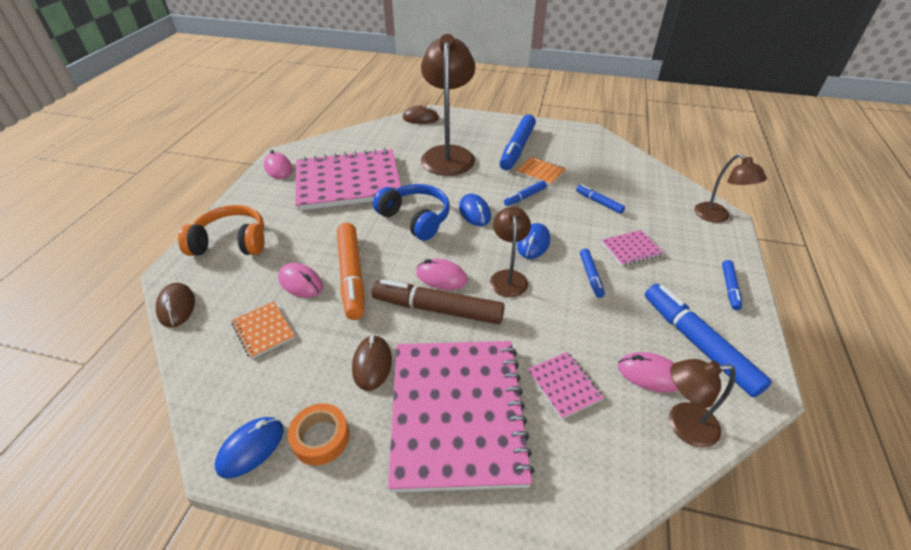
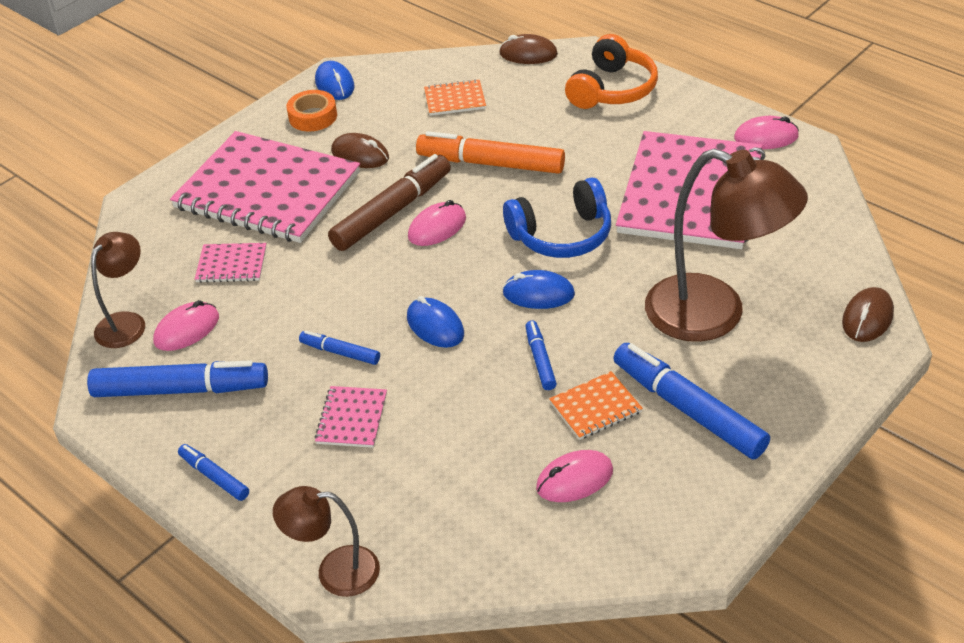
camera: 120 degrees right, 0 degrees up
pink mouse [278,263,323,298] -> pink mouse moved to [536,450,613,502]
brown lamp [490,206,531,297] -> none
blue marker [576,184,625,214] -> none

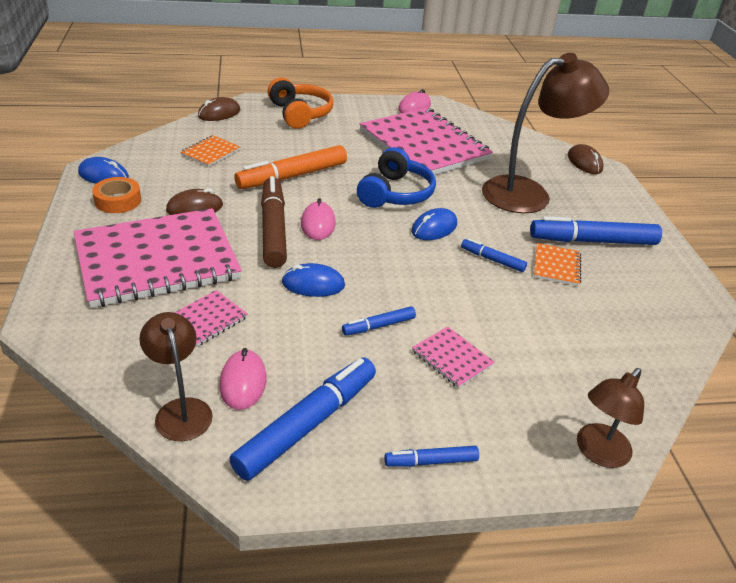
camera: 55 degrees left, 5 degrees down
blue mouse [407,296,464,348] -> blue mouse moved to [281,263,345,297]
pink mouse [536,450,613,502] -> none

